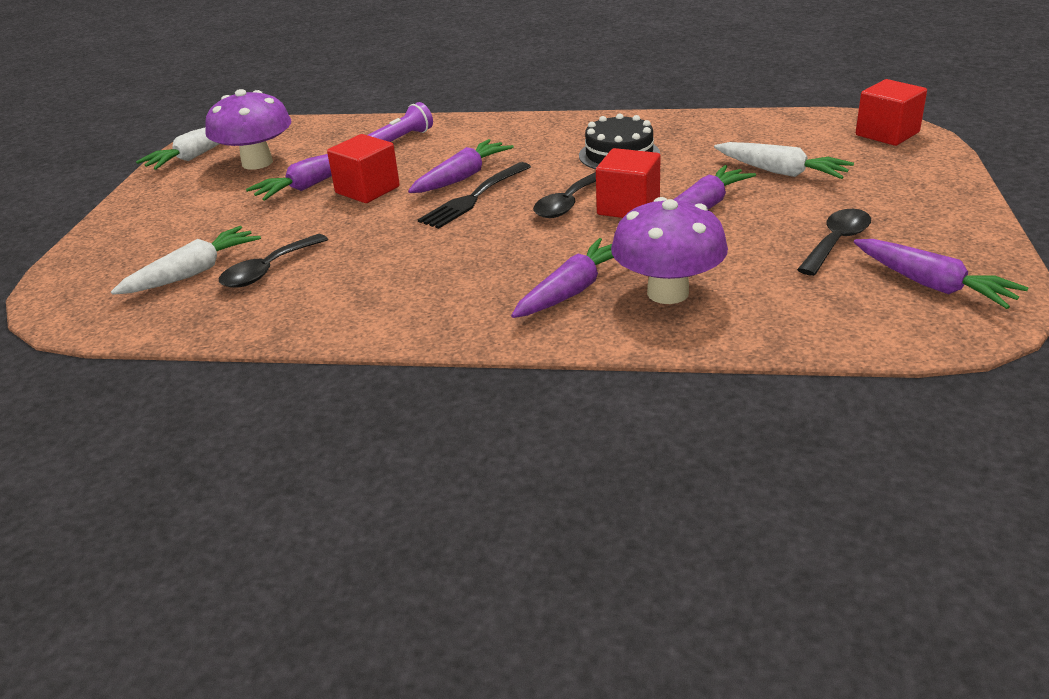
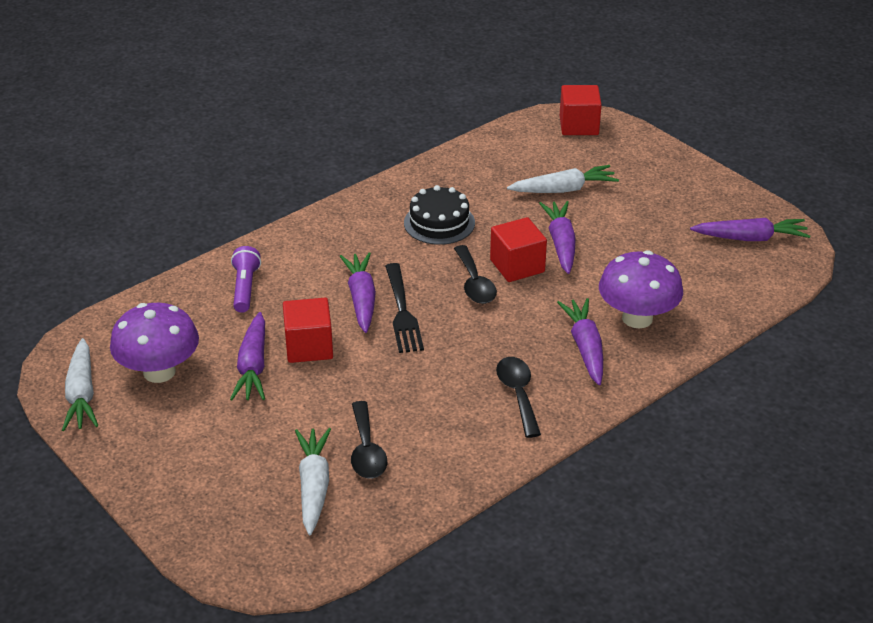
camera: 50 degrees left, 5 degrees up
black spoon [797,209,871,276] -> black spoon moved to [496,357,541,438]

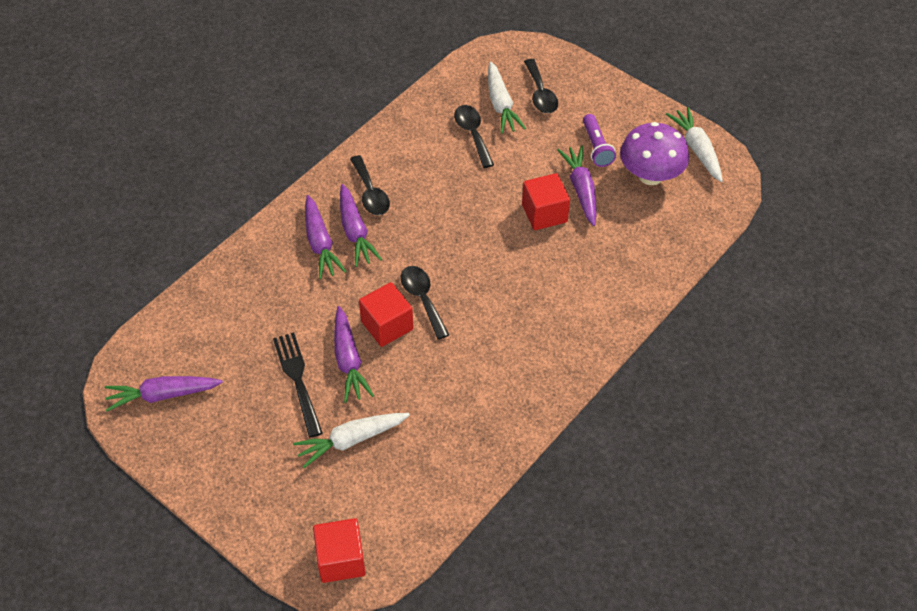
camera: 170 degrees right, 15 degrees up
purple flashlight [231,246,261,313] -> purple flashlight moved to [583,114,616,167]
purple carrot [340,252,376,333] -> purple carrot moved to [340,184,382,267]
black fork [385,263,424,353] -> black fork moved to [273,332,323,438]
black cake [404,185,475,245] -> none
purple mushroom [599,250,683,329] -> none
none -> black spoon [524,59,558,113]

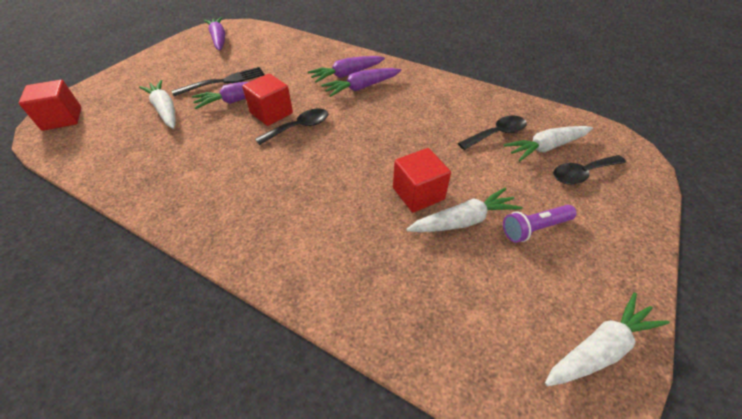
camera: 80 degrees right, 5 degrees down
black spoon [350,155,390,215] -> none
purple carrot [558,145,596,226] -> white carrot [406,188,523,232]
purple mushroom [620,122,689,185] -> none

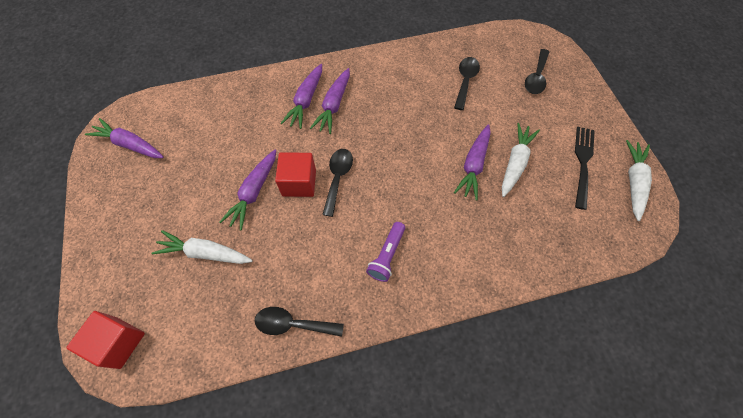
camera: 45 degrees left, 15 degrees up
black fork [172,67,264,96] -> black fork moved to [575,127,595,210]
red cube [393,148,451,213] -> purple carrot [454,124,491,200]
purple flashlight [503,205,577,243] -> purple flashlight moved to [366,222,405,282]
white carrot [504,126,593,161] -> none
none -> black spoon [255,307,344,337]

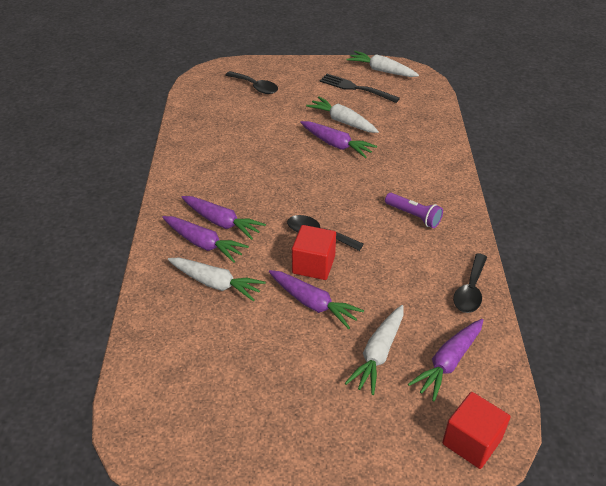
camera: 75 degrees left, 20 degrees down
purple carrot [85,118,164,158] -> purple carrot moved to [408,319,483,401]
black spoon [454,57,480,110] -> none
none -> white carrot [168,258,266,302]

